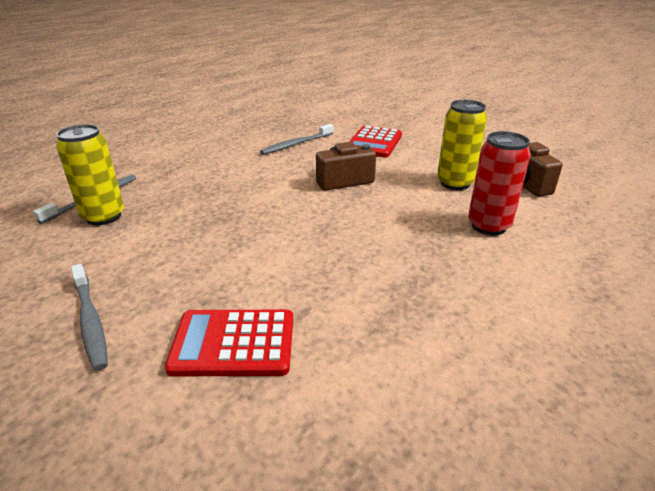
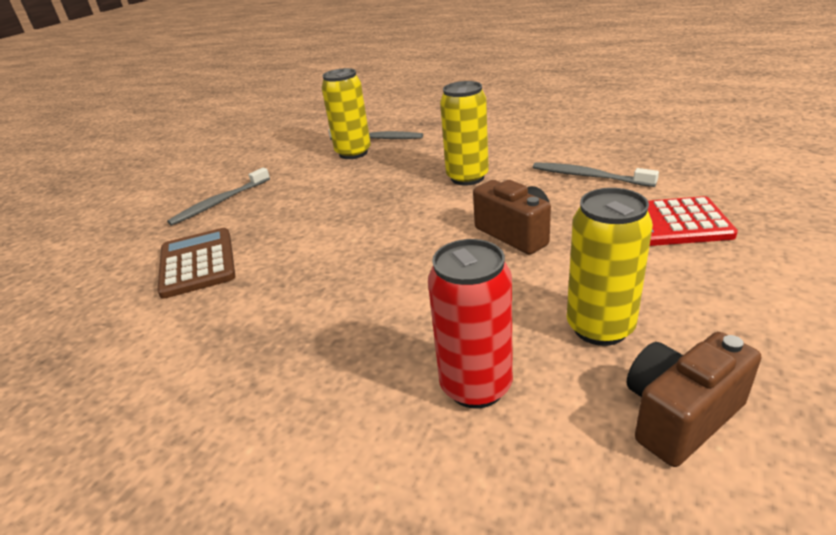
camera: 75 degrees right, 0 degrees up
red calculator [165,310,293,377] -> brown calculator [157,228,235,299]
none -> yellow can [440,81,489,186]

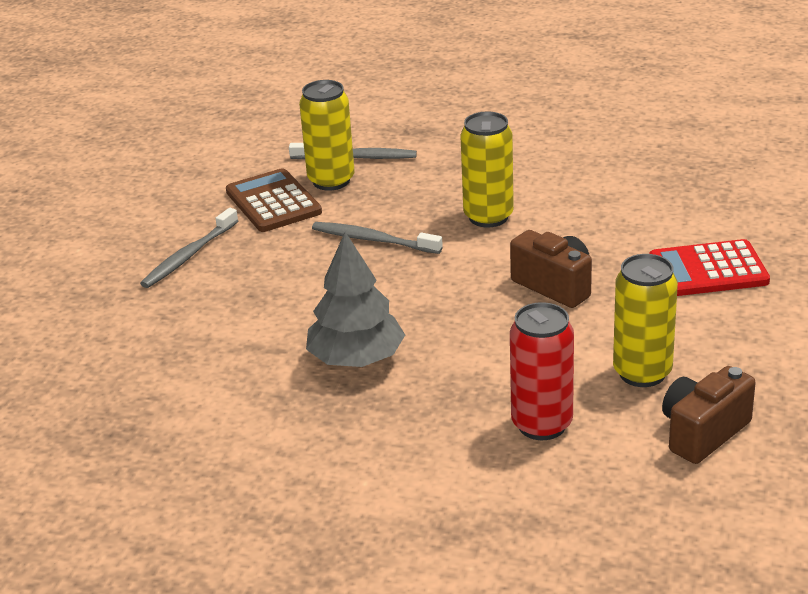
camera: 10 degrees left, 0 degrees up
brown calculator [157,228,235,299] -> brown calculator moved to [226,168,322,232]
grey toothbrush [533,162,659,187] -> grey toothbrush moved to [312,222,443,254]
none -> grey tree [306,232,405,367]

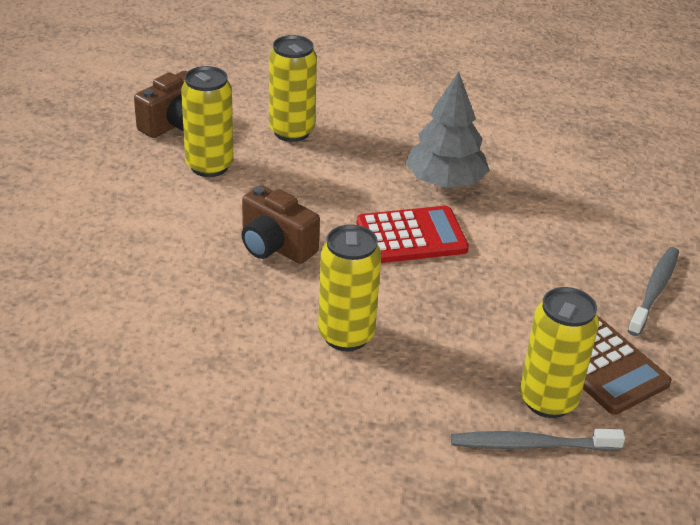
camera: 170 degrees right, 5 degrees up
grey toothbrush [312,222,443,254] -> none
red can [510,302,574,440] -> yellow can [269,35,317,142]
red calculator [649,239,770,296] -> red calculator moved to [357,206,469,263]

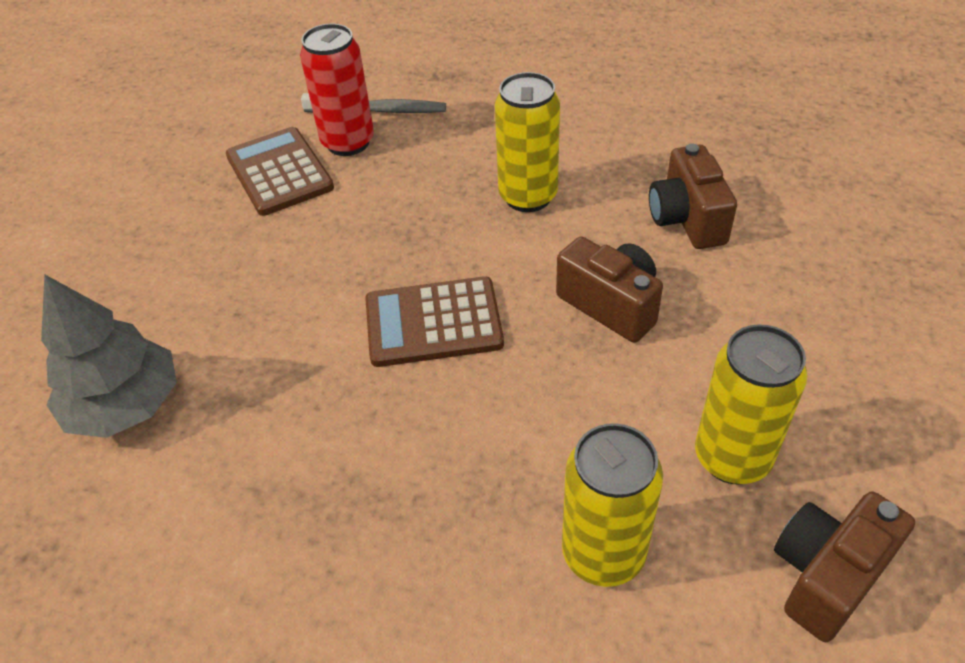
camera: 170 degrees left, 10 degrees up
red calculator [357,206,469,263] -> brown calculator [365,276,504,367]
grey tree [405,71,490,188] -> grey tree moved to [41,274,177,438]
yellow can [520,287,599,418] -> red can [300,23,374,156]
grey toothbrush [628,247,679,336] -> none
none -> brown camera [649,144,737,249]

